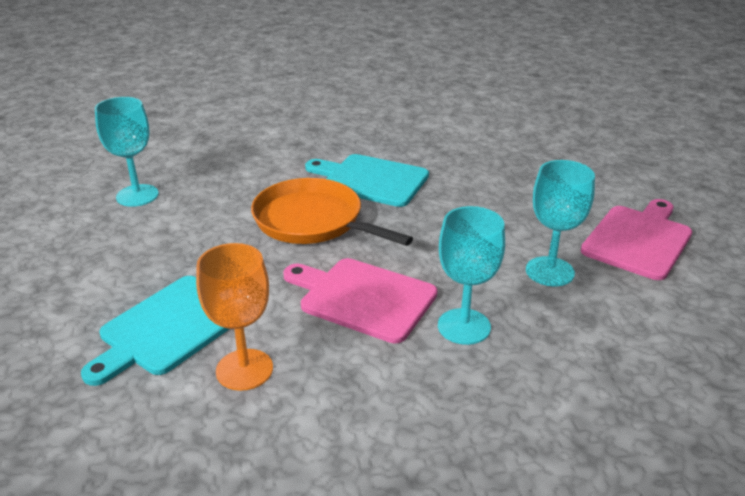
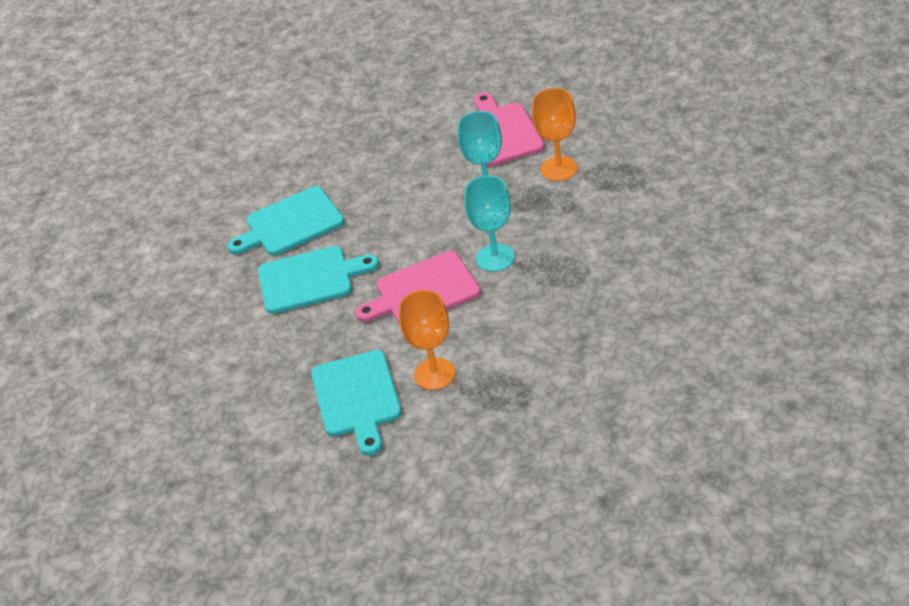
camera: 45 degrees left, 10 degrees up
turquoise goblet [95,97,159,207] -> none
orange pan [251,178,413,246] -> turquoise cutting board [258,246,379,314]
none -> orange goblet [532,88,577,181]

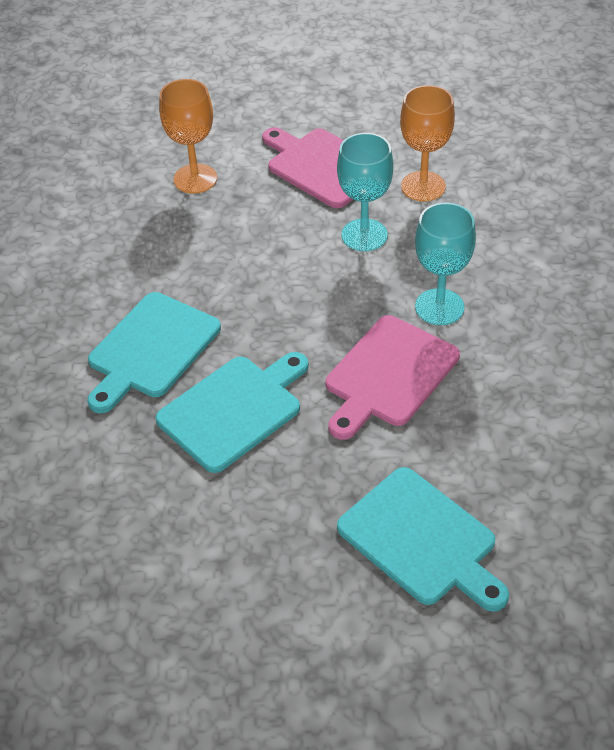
camera: 35 degrees left, 5 degrees up
orange goblet [399,290,455,390] -> orange goblet moved to [159,79,217,194]

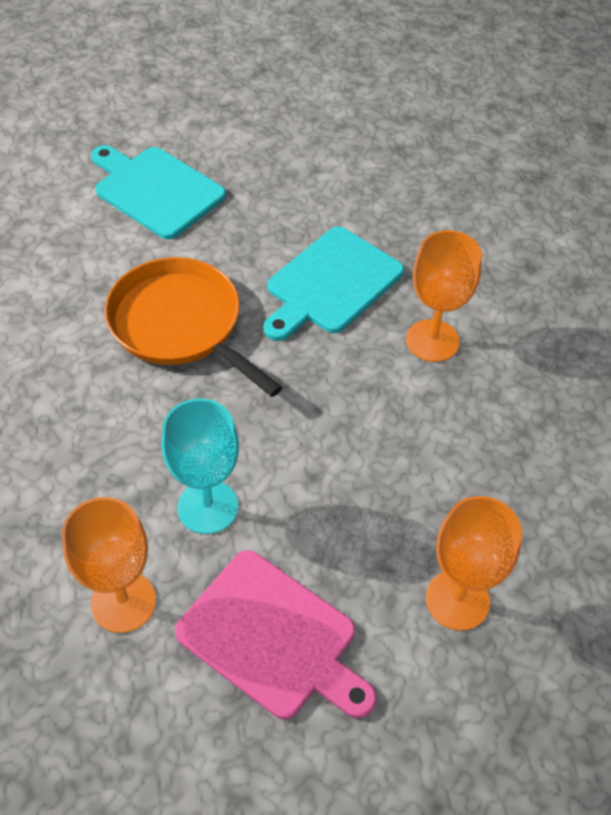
camera: 170 degrees right, 5 degrees up
turquoise cutting board [87,292,221,413] -> orange goblet [406,230,482,362]
pink cutting board [326,315,460,440] -> orange pan [104,257,283,397]
turquoise goblet [415,203,476,325] -> none

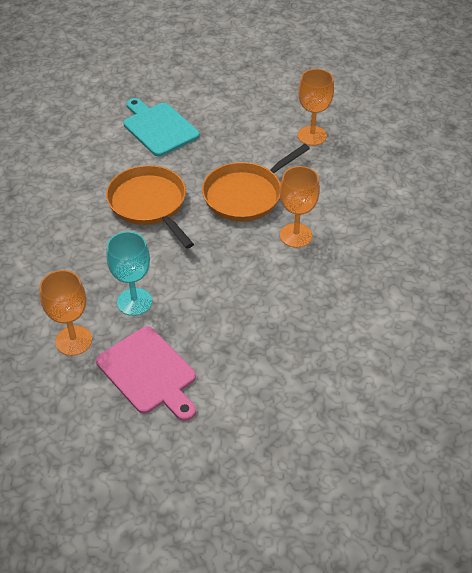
camera: 15 degrees right, 5 degrees down
turquoise cutting board [263,227,404,341] -> orange pan [202,144,310,221]
orange goblet [426,496,522,631] -> orange goblet moved to [298,69,334,146]

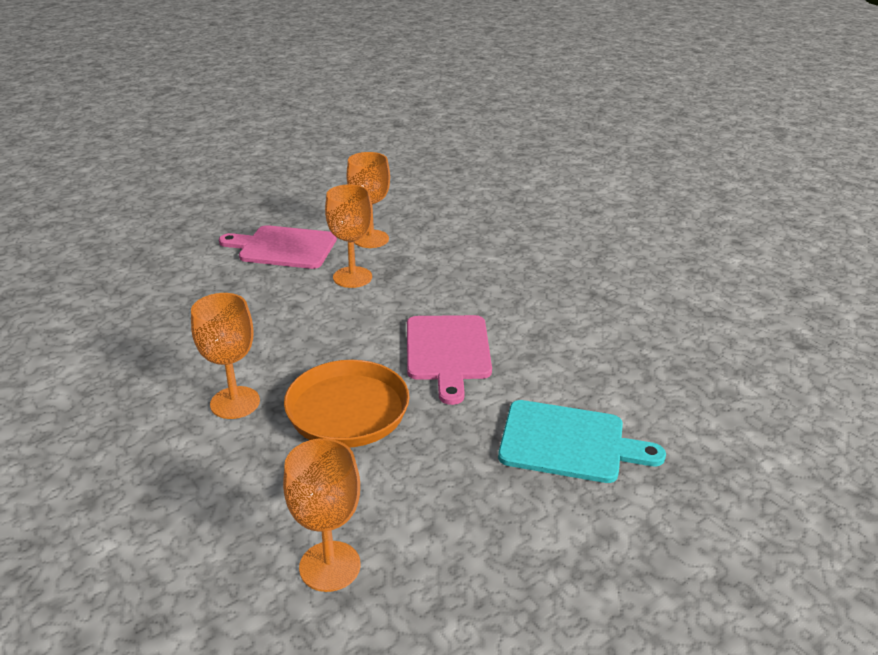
camera: 140 degrees right, 15 degrees down
orange pan [106,165,194,249] -> pink cutting board [407,315,492,405]
turquoise goblet [106,231,152,316] -> orange goblet [325,185,373,288]

